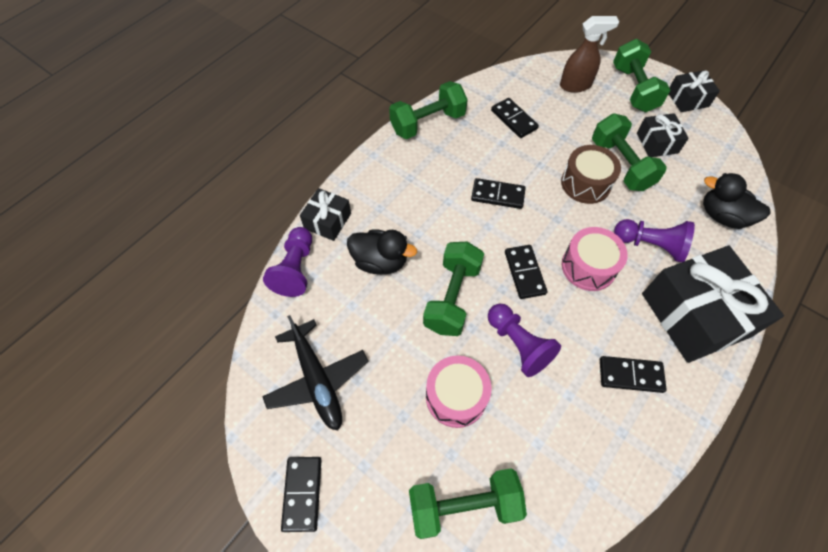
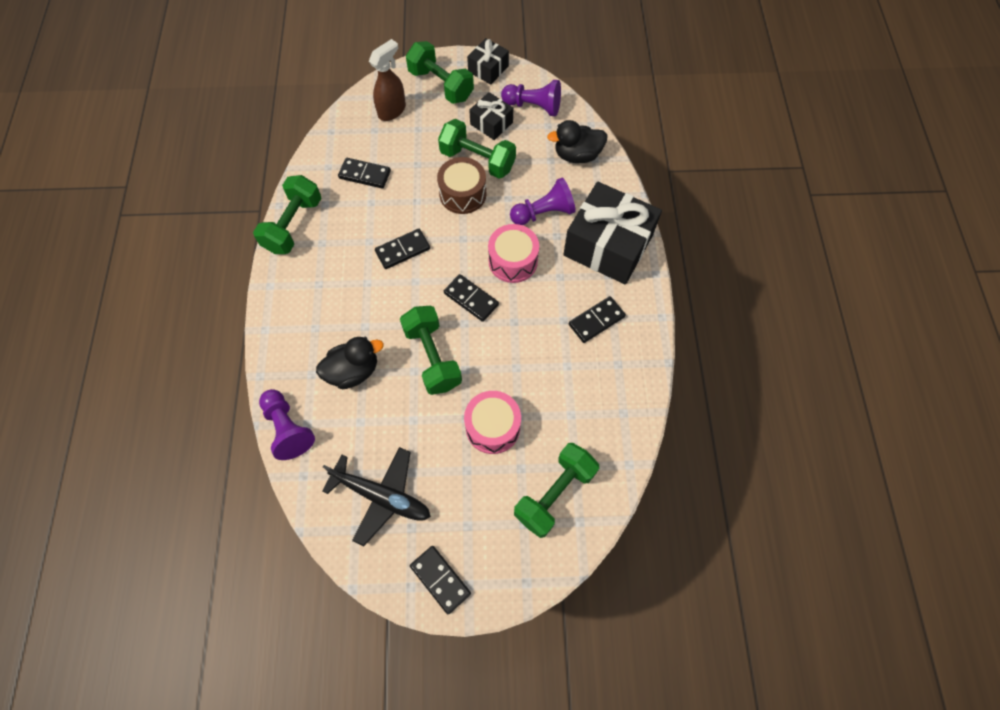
camera: 40 degrees left, 5 degrees up
black gift [300,188,351,241] -> none
purple pawn [488,304,561,377] -> purple pawn moved to [501,80,561,116]

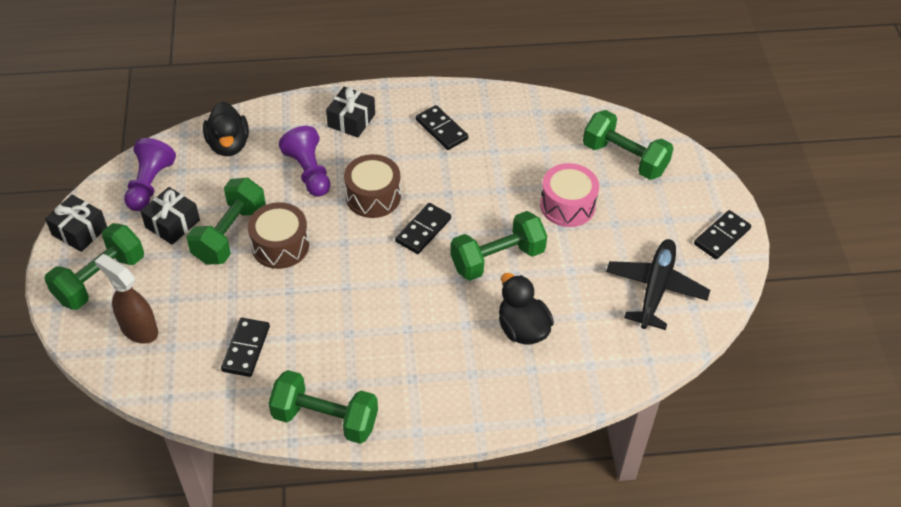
camera: 95 degrees left, 15 degrees down
purple pawn [259,389,315,460] -> none
black domino [375,229,430,269] -> none
pink drum [488,224,539,283] -> brown drum [344,154,401,218]
black gift [563,182,662,284] -> black gift [326,87,375,138], size x0.50

